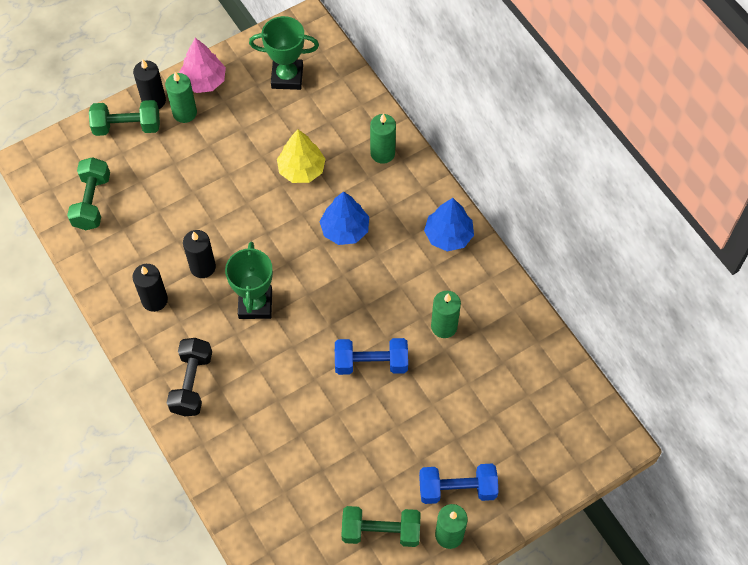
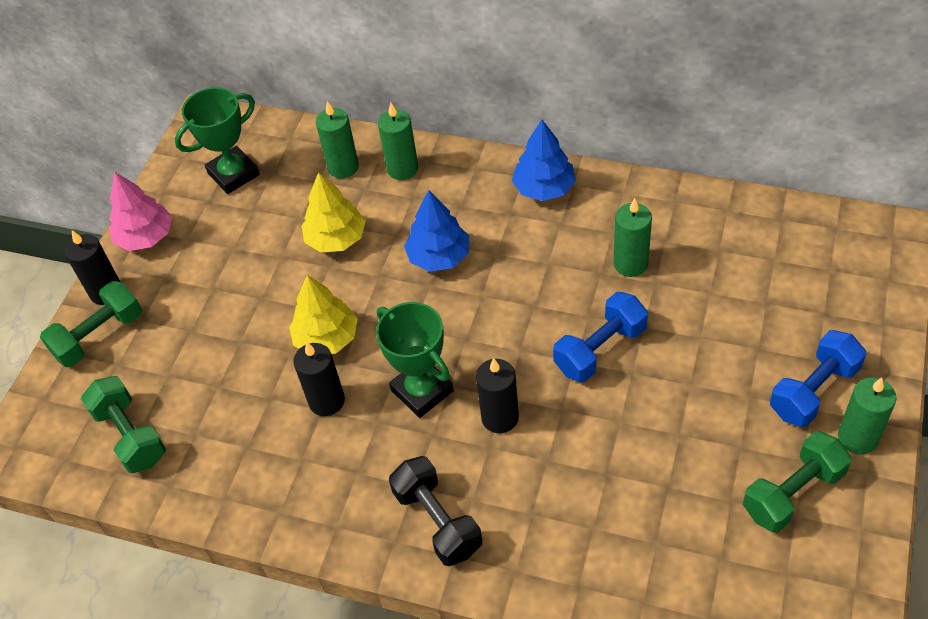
camera: 35 degrees left, 10 degrees down
black candle [132,264,168,312] -> black candle moved to [476,358,519,433]
green candle [165,72,197,123] -> green candle moved to [316,101,359,179]
none -> yellow tree [289,275,358,354]

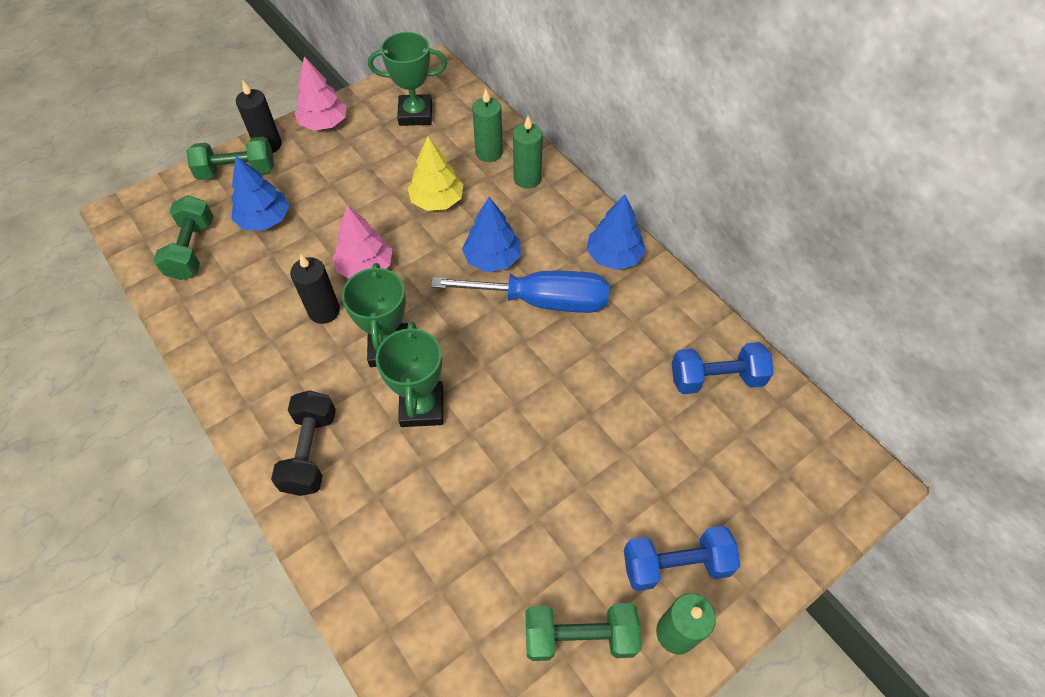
camera: 30 degrees right, 5 degrees up
yellow tree [289,275,358,354] -> pink tree [332,205,392,279]
black candle [476,358,519,433] -> green trophy [376,321,443,427]
blue dumbbell [553,292,648,382] -> blue dumbbell moved to [672,342,774,394]
green candle [613,198,652,277] -> none
none -> blue tree [231,156,289,231]
none -> blue screwdriver [431,271,609,313]

